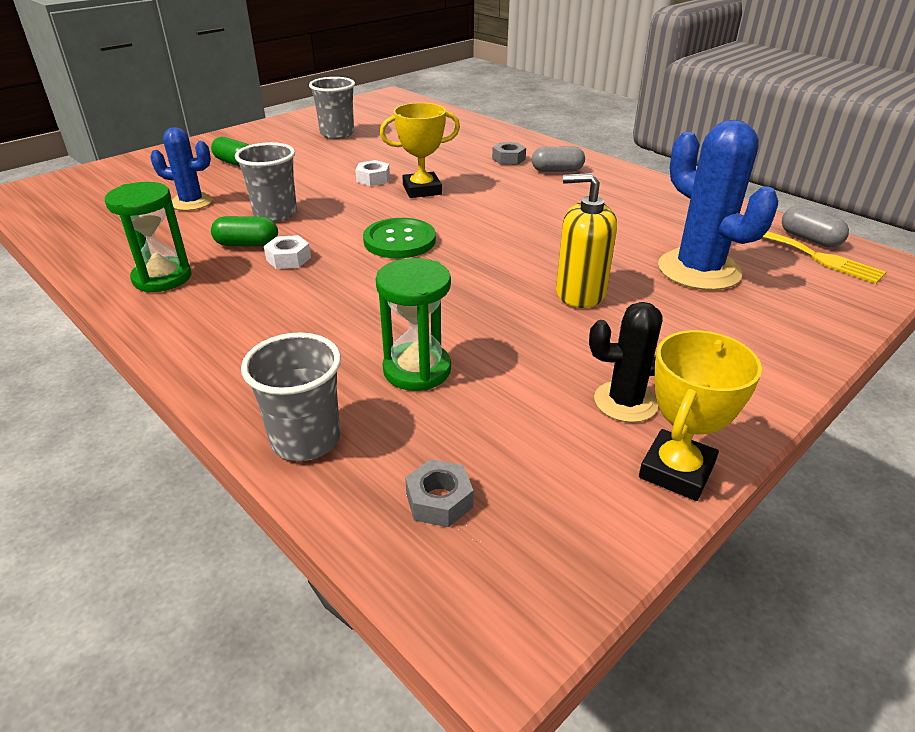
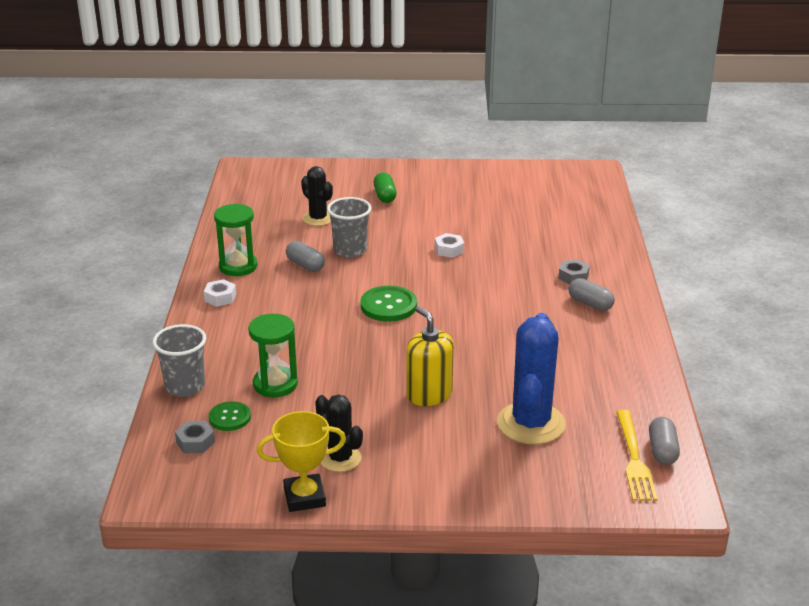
camera: 45 degrees right, 5 degrees down
blue cactus [150,127,213,211] -> black cactus [301,166,333,226]
green capsule [211,216,278,246] -> grey capsule [286,241,325,272]
white nut [264,235,311,269] -> white nut moved to [204,279,236,307]
grey cup [309,77,355,139] -> none
yellow trophy [380,103,460,198] -> none
none -> green button [209,401,251,431]

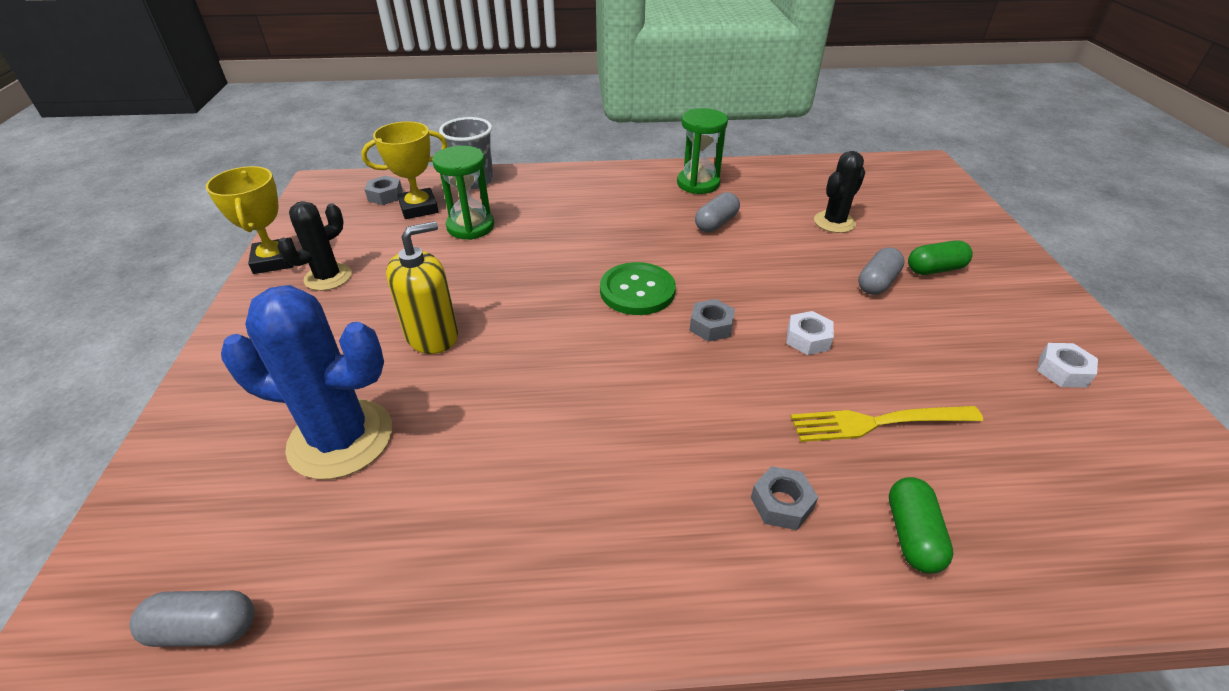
camera: 85 degrees right, 10 degrees up
white nut [204,279,236,307] -> white nut moved to [1037,343,1098,388]
green button [209,401,251,431] -> yellow trophy [361,121,447,219]
grey cup [327,197,372,258] -> none
grey capsule [569,278,615,311] -> grey capsule moved to [858,248,905,295]
yellow fork [617,410,658,501] -> yellow fork moved to [790,406,983,442]
none -> grey nut [690,299,735,342]
none -> green capsule [889,477,953,574]

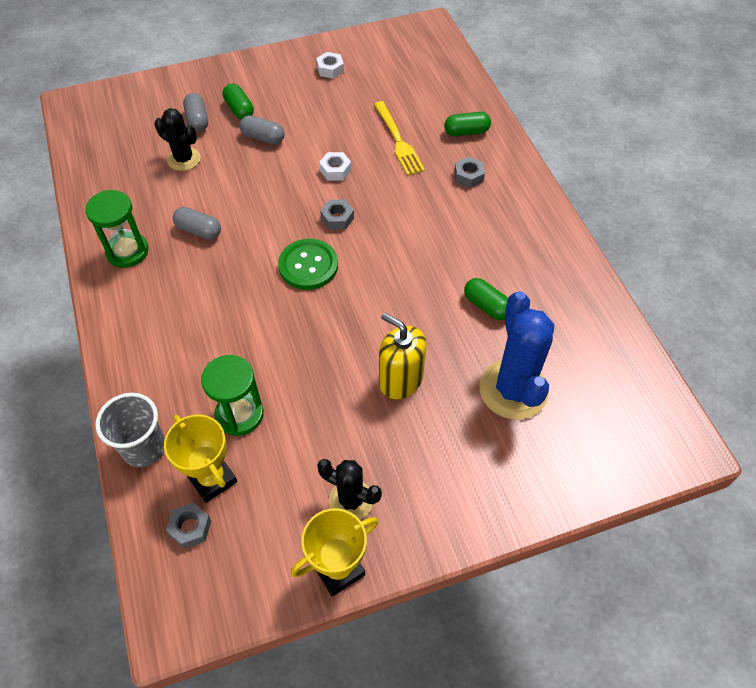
camera: 105 degrees left, 15 degrees up
grey capsule [130,590,254,647] -> grey capsule moved to [183,93,208,132]
none -> green capsule [464,278,508,320]

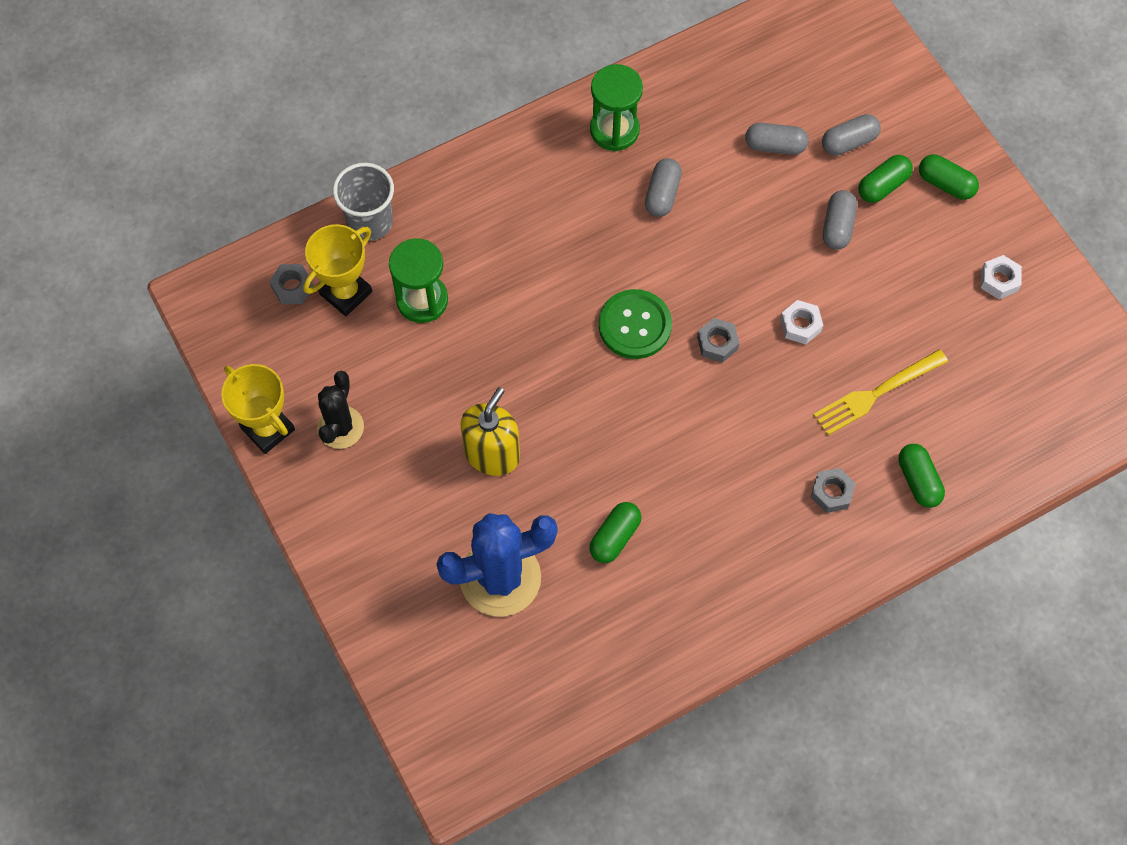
camera: 80 degrees right, 10 degrees up
black cactus [154,108,201,171] -> grey capsule [745,123,808,155]
none -> green capsule [919,154,979,200]

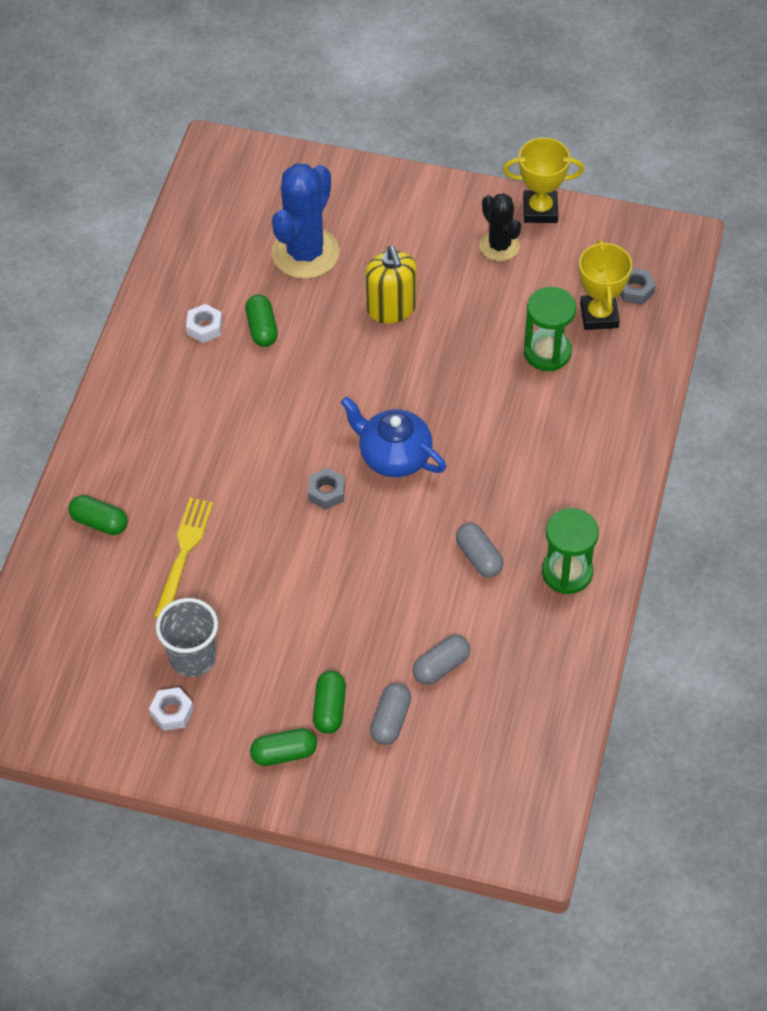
camera: 135 degrees right, 10 degrees down
grey cup [333,163,394,241] -> grey cup moved to [156,598,218,677]
green button [599,289,672,359] -> blue teapot [341,396,446,477]
white nut [780,300,823,344] -> white nut moved to [186,304,222,343]
grey nut [810,468,856,513] -> none
grey capsule [823,190,857,250] -> none

